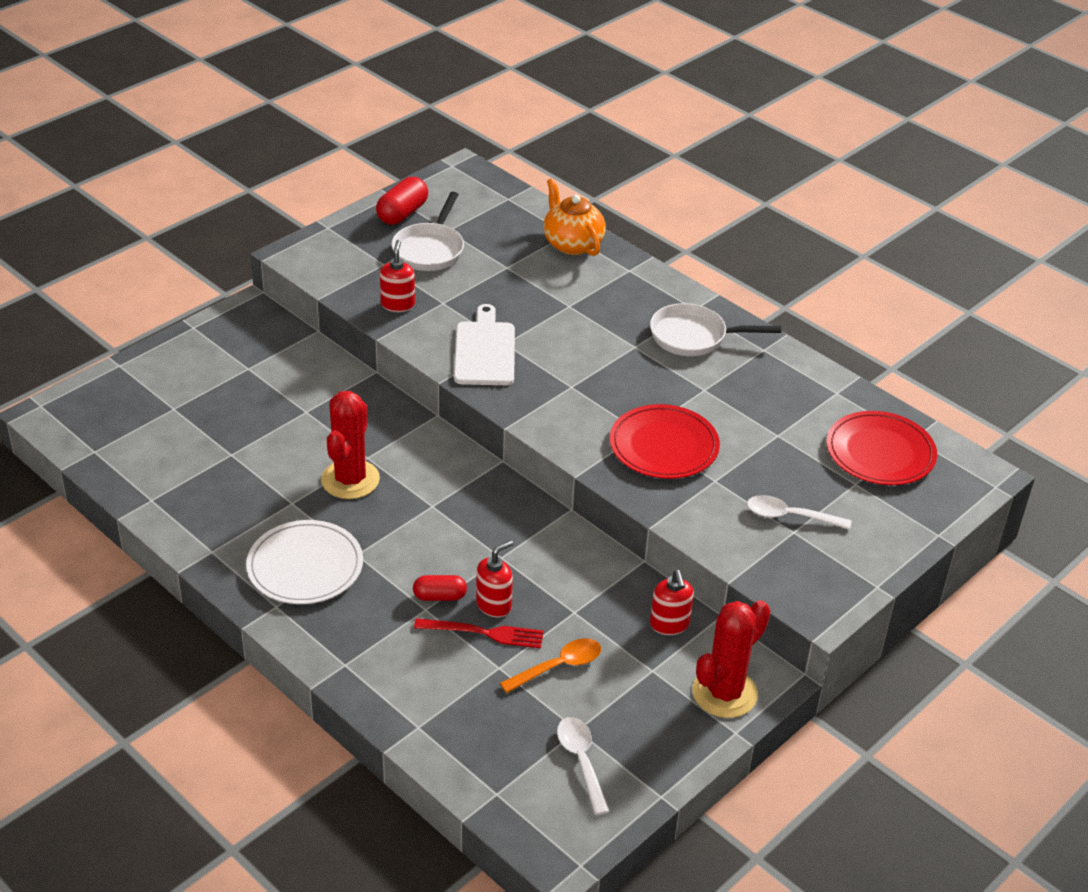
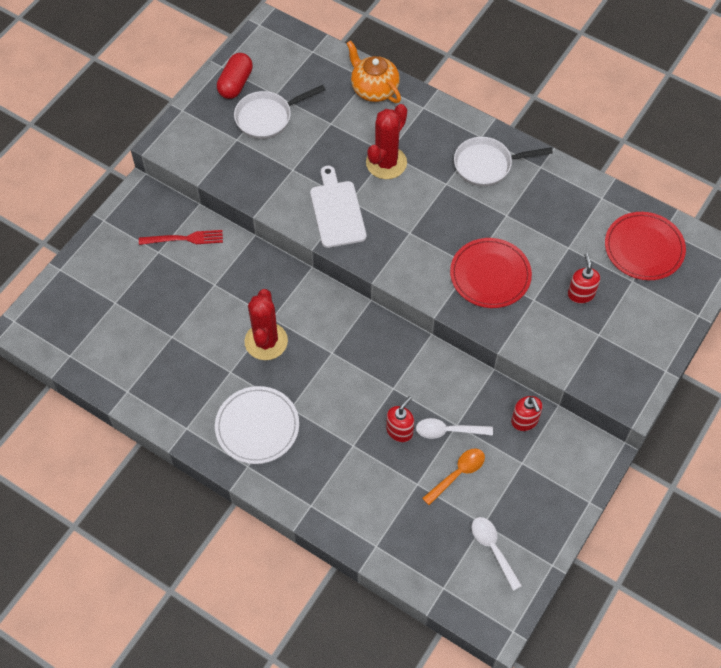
camera: 10 degrees left, 20 degrees up
red soap dispenser [380,240,415,312] -> red soap dispenser moved to [568,253,600,304]
white pan [391,192,464,271] -> white pan turned 60 degrees clockwise [234,85,325,139]
red capsule [413,575,467,601] -> none
red fork [414,618,544,648] -> red fork moved to [139,230,223,245]
red cactus [692,600,771,718] -> red cactus moved to [366,104,407,179]
white spoon [747,495,851,530] -> white spoon moved to [416,418,493,439]

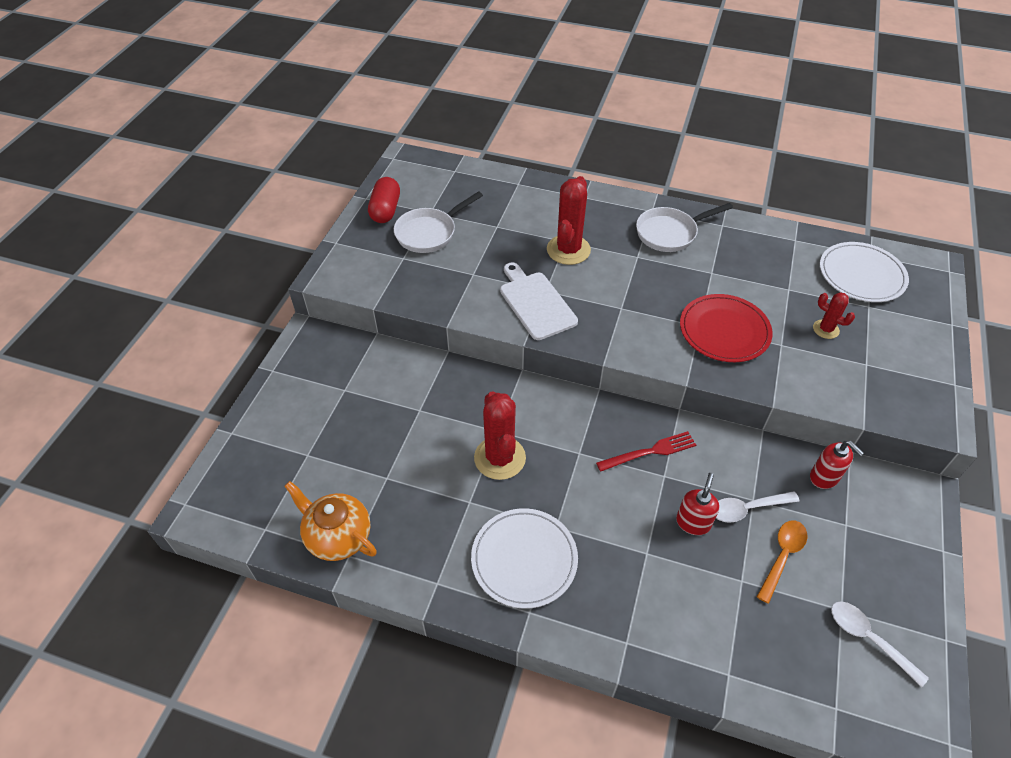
camera: 15 degrees left, 10 degrees down
red fork [139,230,223,245] -> red fork moved to [596,431,696,472]
orange teapot [346,40,401,103] -> orange teapot moved to [284,481,377,561]
red soap dispenser [568,253,600,304] -> red cactus [813,292,855,339]
red plate [605,212,686,280] -> white plate [820,242,909,302]

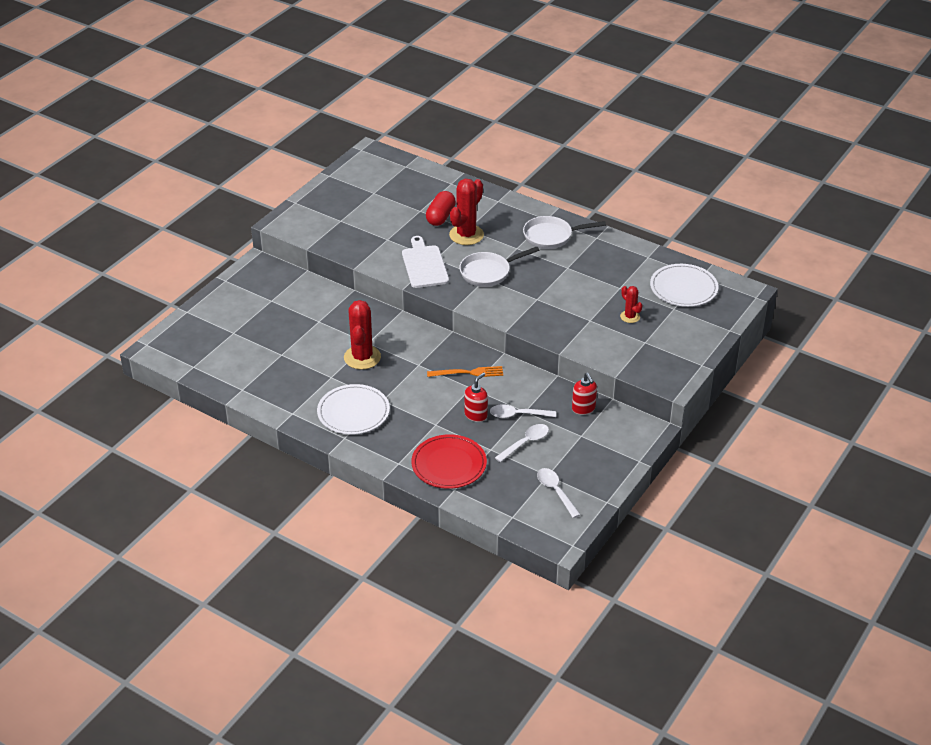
camera: 15 degrees right, 10 degrees down
orange teapot [284,481,377,561] -> none
red capsule [368,177,400,223] -> red capsule moved to [426,191,456,226]
white pan [394,191,483,253] -> white pan moved to [459,246,539,287]
red fork [596,431,696,472] -> orange fork [427,366,503,377]
red plate [680,294,773,362] -> red plate moved to [411,434,487,489]
orange spoon [757,520,807,604] -> white spoon [495,424,549,462]

